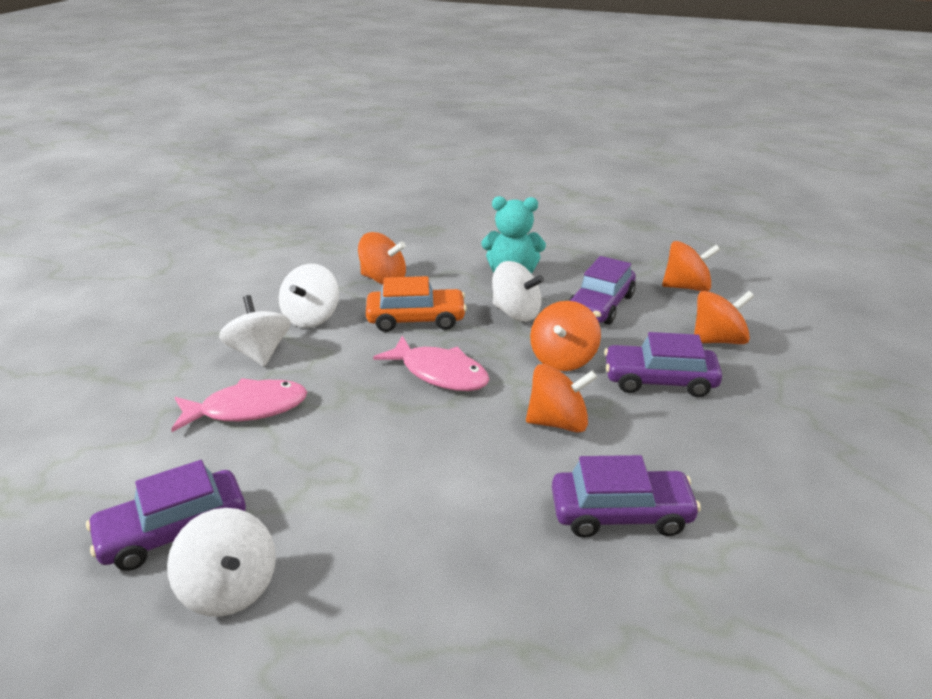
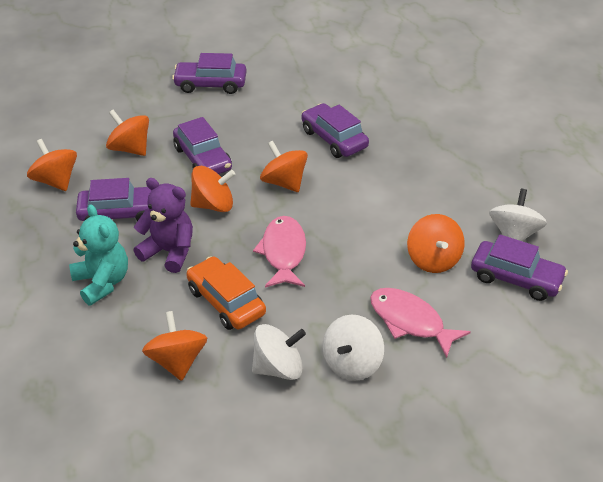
camera: 125 degrees left, 10 degrees up
white spinning top [492,261,544,321] -> purple teddy bear [133,178,193,273]
none -> purple car [172,53,247,94]
none -> orange spinning top [407,214,464,273]

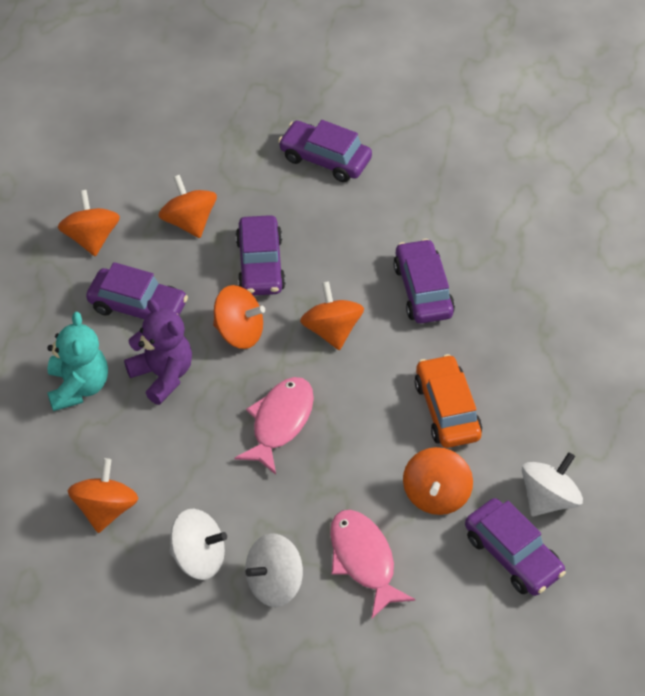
camera: 25 degrees right, 10 degrees up
orange car [186,256,266,330] -> orange car moved to [415,354,482,448]

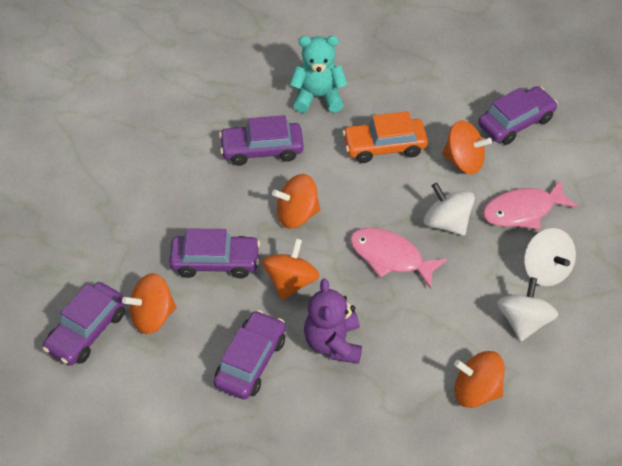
camera: 85 degrees left, 0 degrees up
turquoise teddy bear [47,312,108,411] -> turquoise teddy bear moved to [290,36,347,113]
orange spinning top [58,190,120,256] -> none
purple teddy bear [124,299,192,405] -> purple teddy bear turned 60 degrees counterclockwise [304,279,362,364]
purple car [278,120,372,182] -> purple car moved to [43,282,125,366]
white spinning top [522,452,583,516] -> white spinning top moved to [424,183,475,236]

